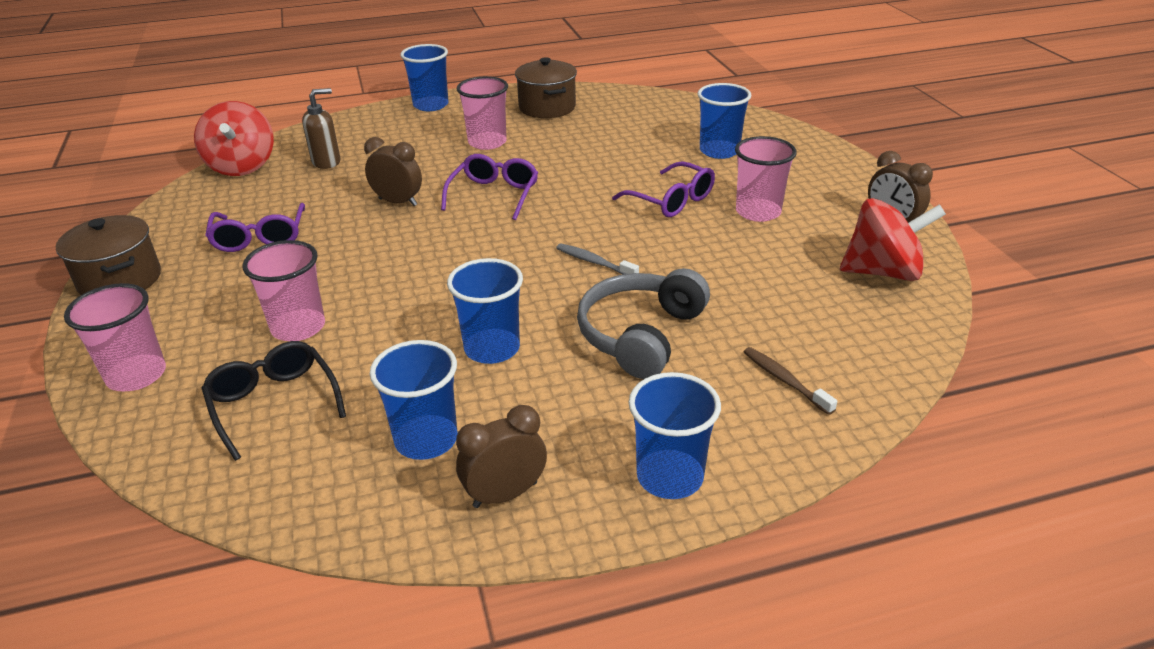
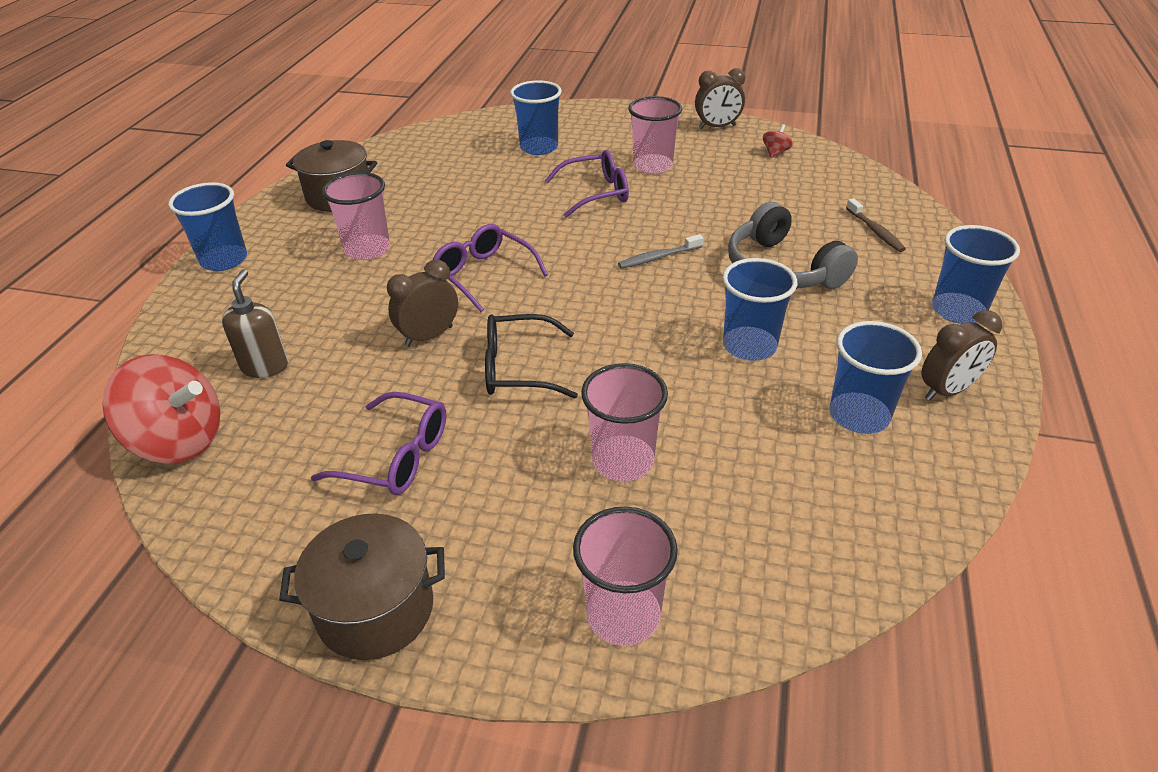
camera: 60 degrees left, 5 degrees up
black glasses [201,341,346,461] -> black glasses moved to [485,314,578,399]
brown clock [456,405,547,508] -> brown clock turned 120 degrees counterclockwise [921,310,1002,401]
brown toothbrush [744,347,837,415] -> brown toothbrush turned 105 degrees counterclockwise [846,198,906,252]
red spinning top [840,198,946,281] -> red spinning top [763,124,793,158], size x0.42

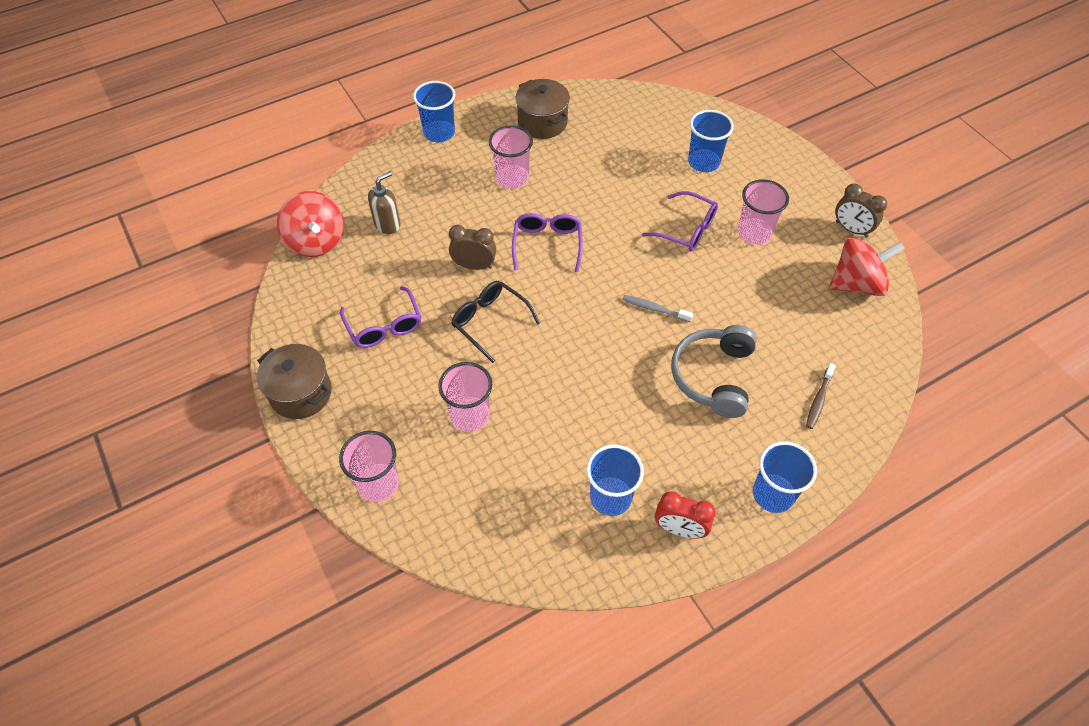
camera: 45 degrees right, 15 degrees up
blue cup [722,258,797,361] -> none
red spinning top [763,124,793,158] -> red spinning top [829,237,905,296], size x2.35
brown clock [921,310,1002,401] -> red clock [655,491,715,538]

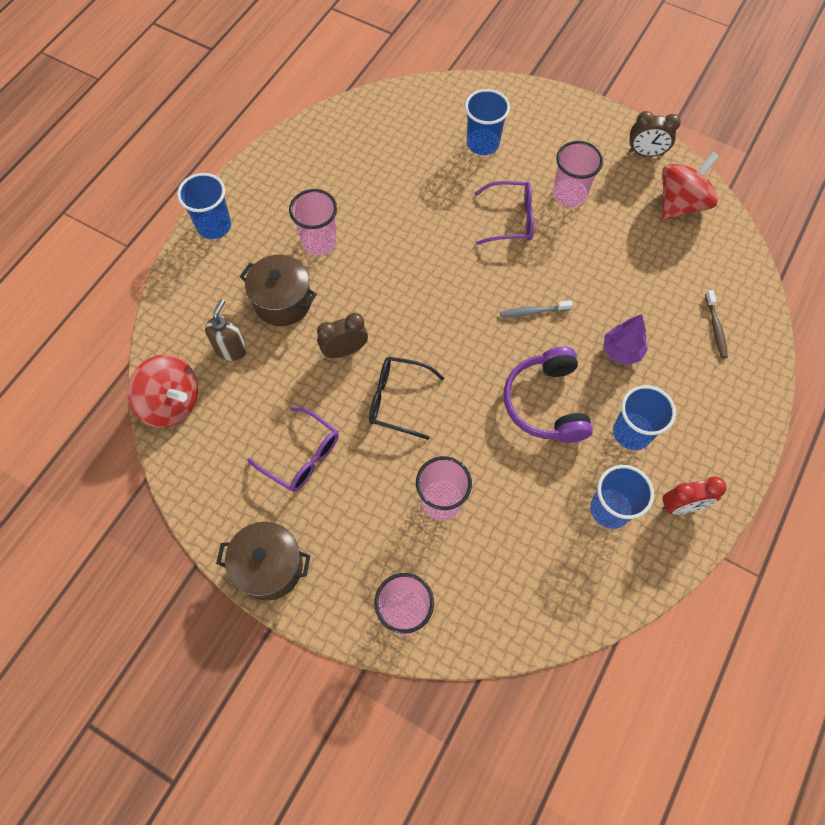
camera: 30 degrees left, 10 degrees up
purple glasses [512,213,583,272] -> none
brown pot [516,79,570,139] -> brown pot moved to [240,255,317,326]
grey headphones [671,325,757,418] -> purple tree [603,314,648,365]
blue cup [753,441,817,513] -> blue cup moved to [613,385,676,450]
none -> purple headphones [504,347,593,443]

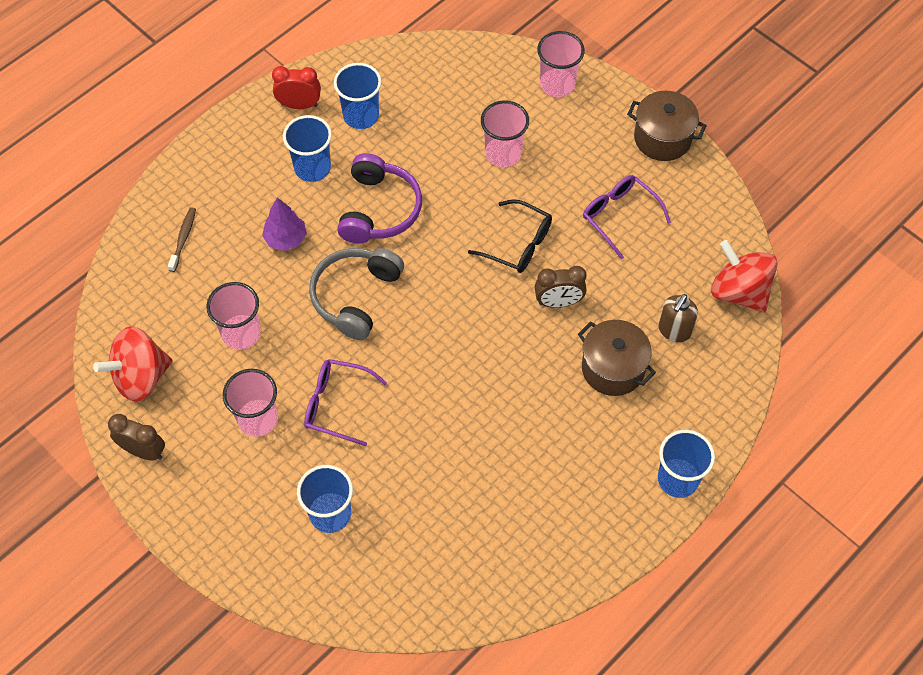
camera: 165 degrees left, 5 degrees down
pink cup [289,189,337,255] -> pink cup moved to [206,282,261,350]
grey toothbrush [500,300,573,318] -> grey headphones [309,248,404,340]

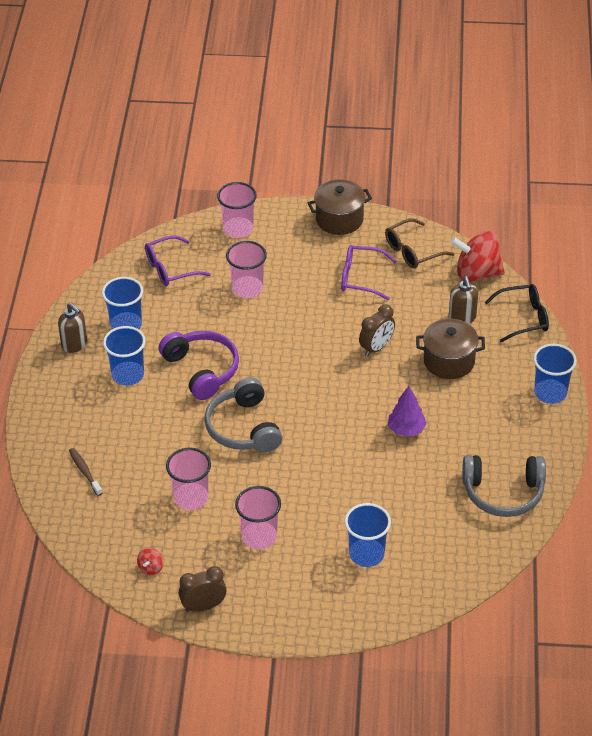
camera: 40 degrees left, 15 degrees down
red spinning top [93,326,173,402] -> red spinning top [137,548,163,575], size x0.42
purple tree [262,198,307,251] -> purple tree moved to [388,386,427,437]
red clock [272,66,321,109] -> brown soap dispenser [58,303,87,353]
purple glasses [304,359,387,446] -> purple glasses moved to [145,235,211,286]
black glasses [468,199,552,273] -> black glasses moved to [484,284,549,342]
none -> brown glasses [385,219,454,269]
none -> grey headphones [462,455,546,517]

